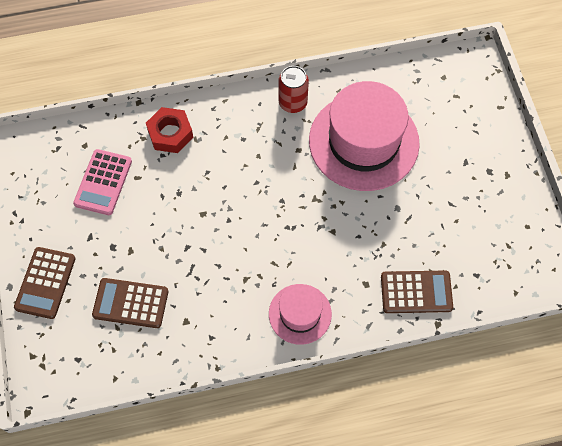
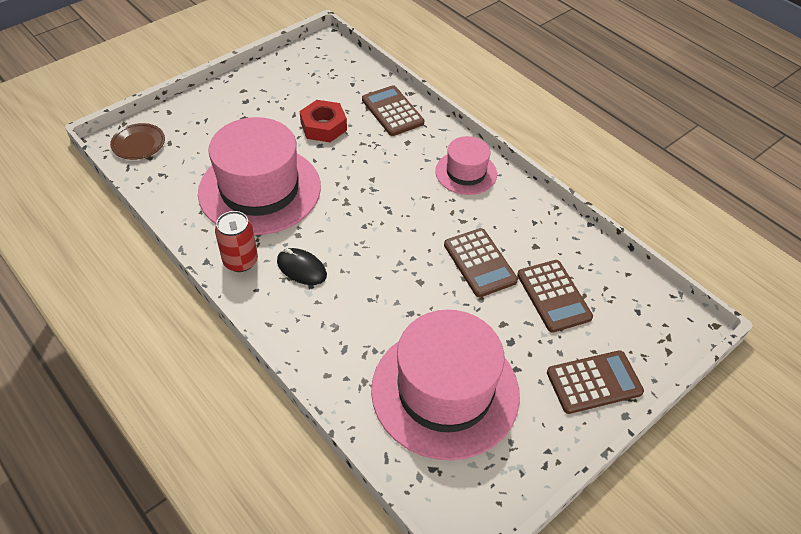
camera: 120 degrees left, 15 degrees down
pink calculator [73,149,132,215] -> pink hat [371,310,520,460]
red nut [146,107,193,153] -> red nut moved to [300,100,347,142]
none -> brown plate [110,123,165,160]
none -> black mouse [277,248,327,285]
none -> brown calculator [444,228,518,297]

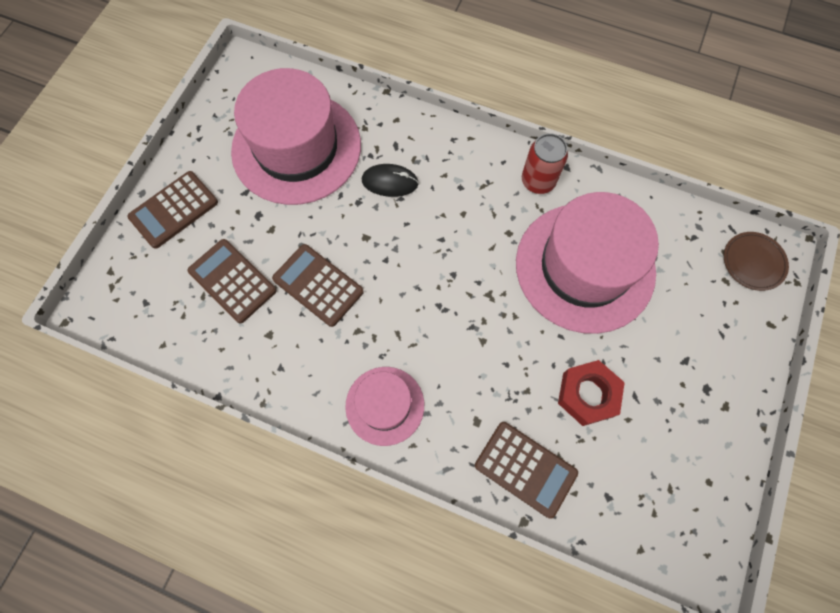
camera: 155 degrees right, 20 degrees up
black mouse [277,248,327,285] -> black mouse moved to [362,164,419,197]

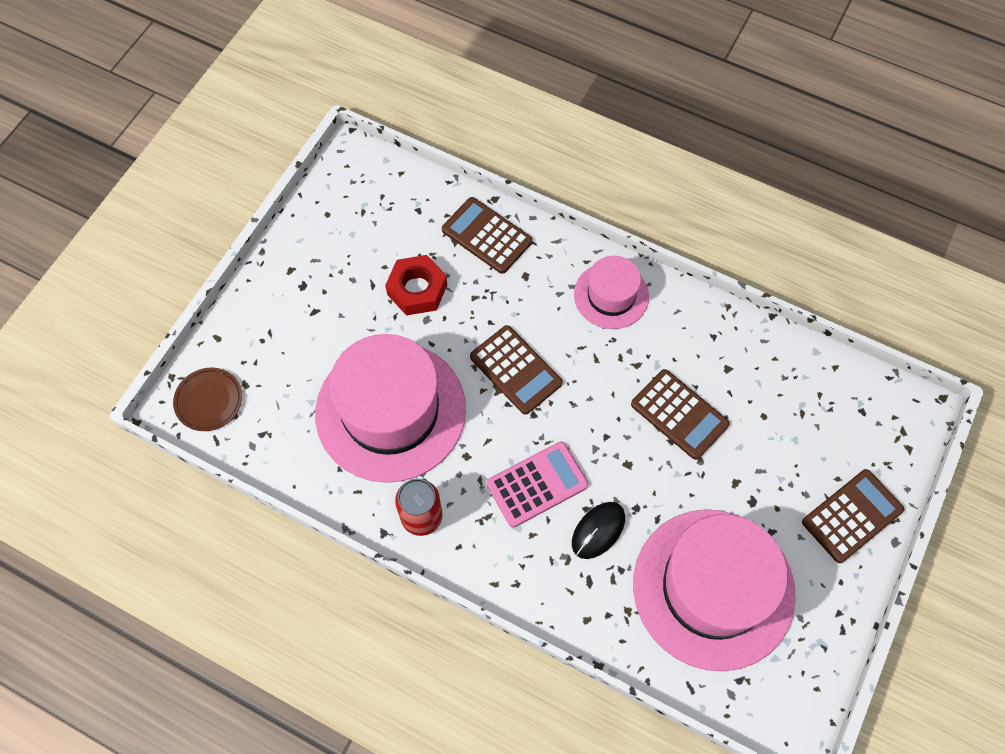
camera: 175 degrees left, 5 degrees down
brown calculator [187,239,277,323] -> brown calculator moved to [470,325,563,415]
black mouse [362,164,419,197] -> black mouse turned 60 degrees counterclockwise [572,502,625,559]
none -> pink calculator [487,441,589,527]

